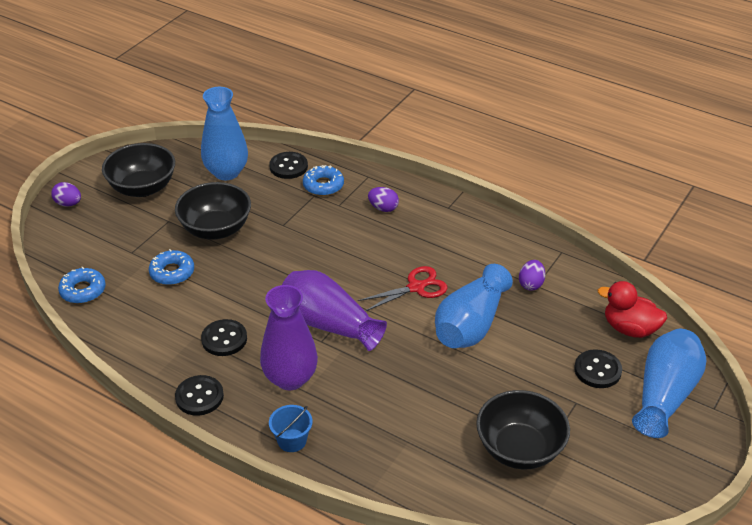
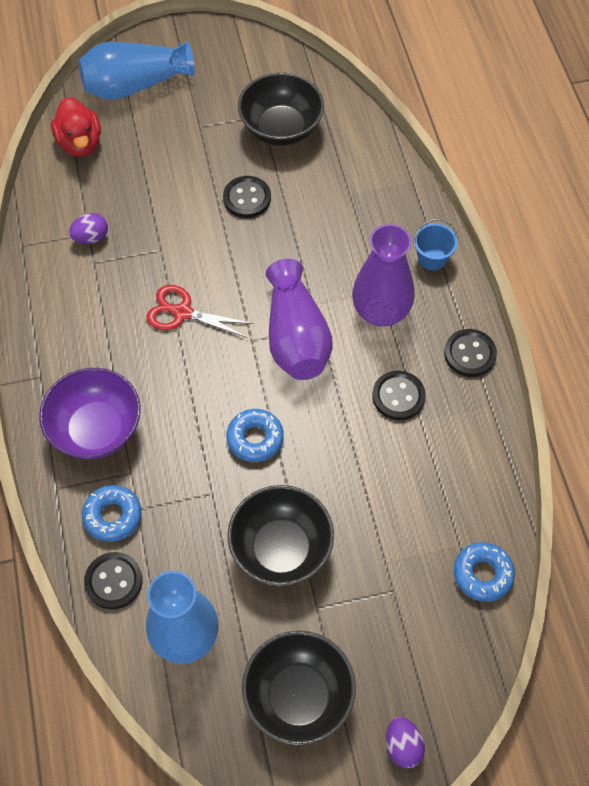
camera: 135 degrees left, 20 degrees up
blue donut [149,249,194,285] -> blue donut moved to [227,409,284,462]
purple egg [368,187,399,212] -> purple bowl [39,368,141,459]
blue vase [435,264,513,348] -> none
black button [574,349,622,388] -> black button moved to [223,176,271,218]

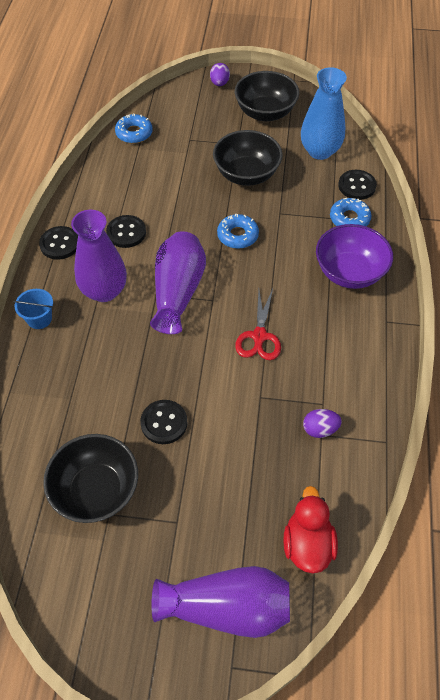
camera: 160 degrees left, 5 degrees down
blue vase [78,41,195,100] -> purple vase [151,566,290,638]
red scissors [147,285,254,338] -> red scissors turned 60 degrees clockwise [235,289,281,360]

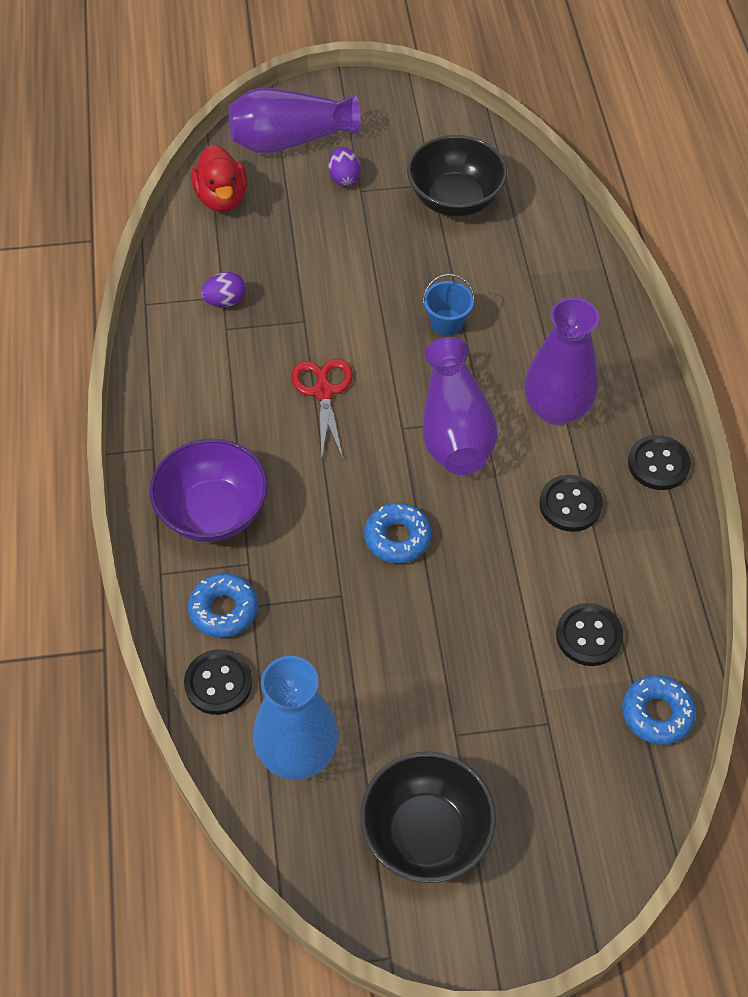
camera: 165 degrees right, 0 degrees up
blue bucket [14,289,53,329] -> blue bucket moved to [422,274,475,336]
black button [140,400,188,444] -> black button moved to [556,603,623,666]
purple egg [210,63,230,86] -> purple egg moved to [328,147,361,187]
black bowl [213,130,282,186] -> none

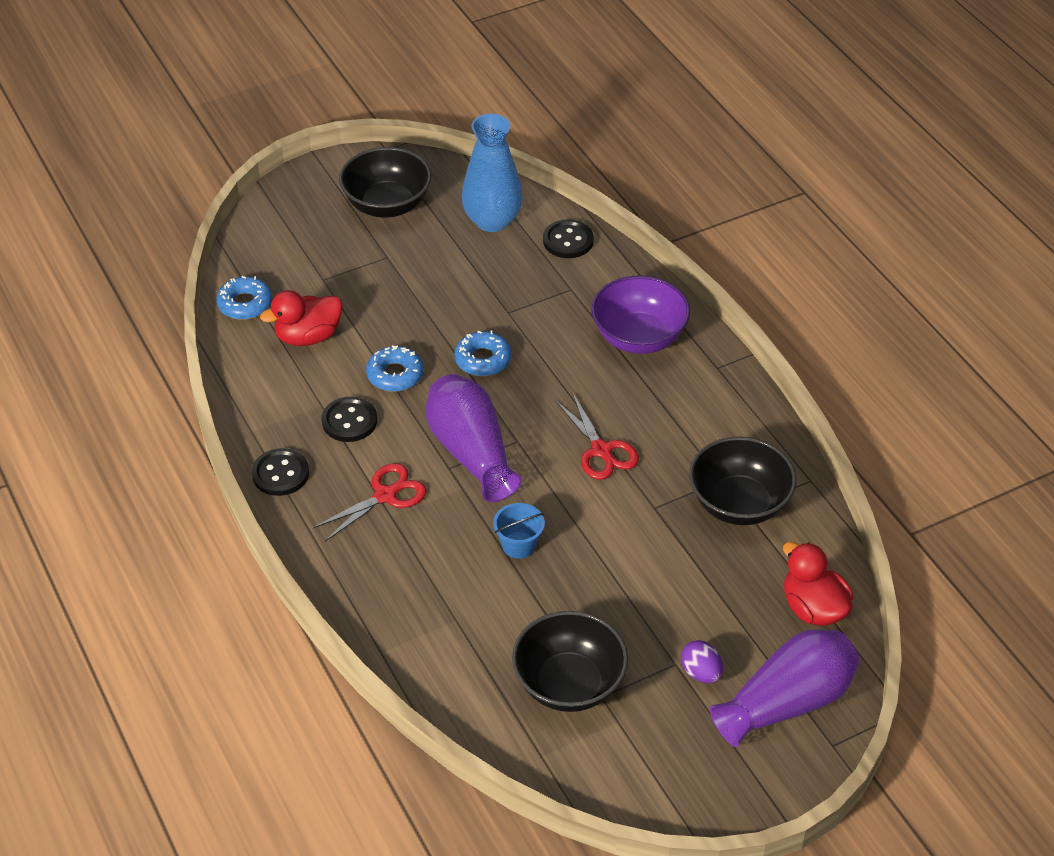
camera: 160 degrees right, 10 degrees down
blue donut [188,573,258,638] -> blue donut moved to [366,345,424,392]
purple egg [201,272,246,307] -> black bowl [689,436,796,525]
purple vase [524,298,599,425] -> red scissors [313,463,427,541]
black button [556,603,623,666] -> red duck [260,290,343,346]

